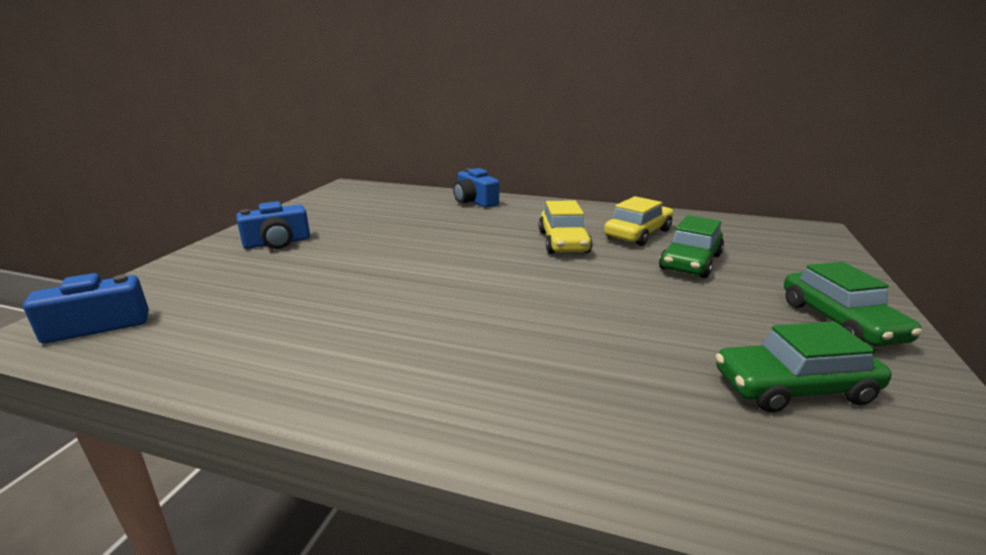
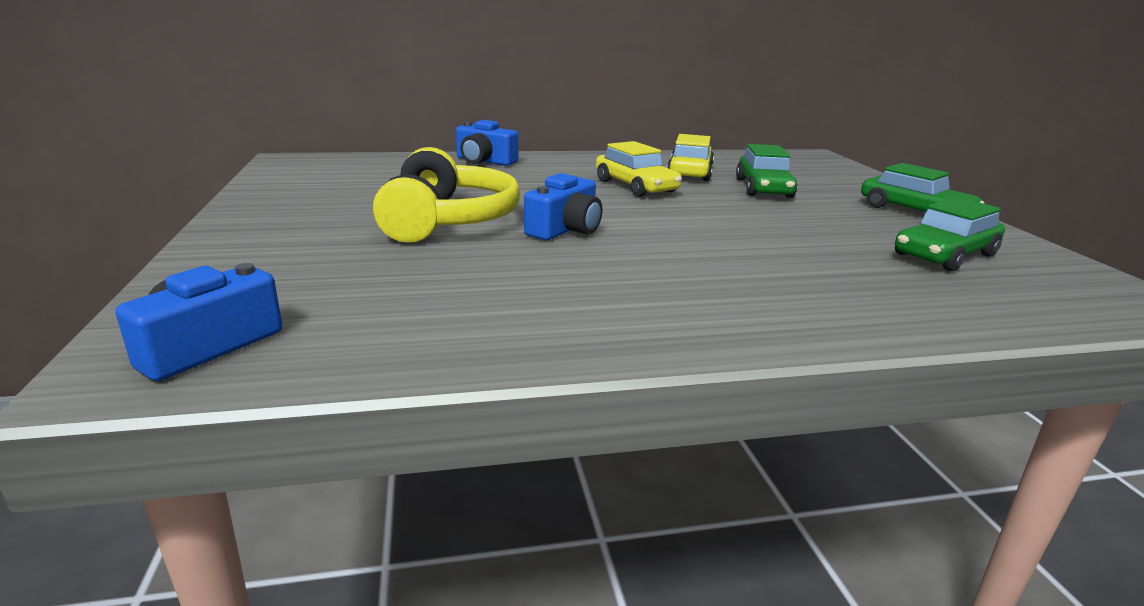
camera: 30 degrees left, 0 degrees up
blue camera [236,201,310,249] -> blue camera moved to [524,173,603,240]
none -> yellow headphones [373,147,520,243]

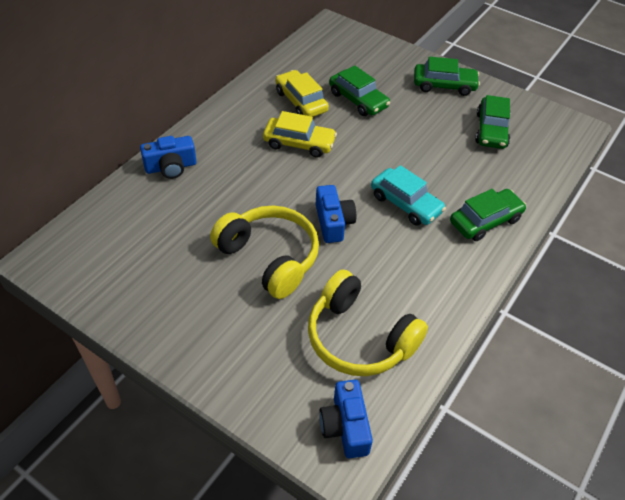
camera: 45 degrees left, 25 degrees up
none -> yellow headphones [308,269,428,376]
none -> turquoise car [371,165,446,225]
none -> green car [450,189,527,241]

